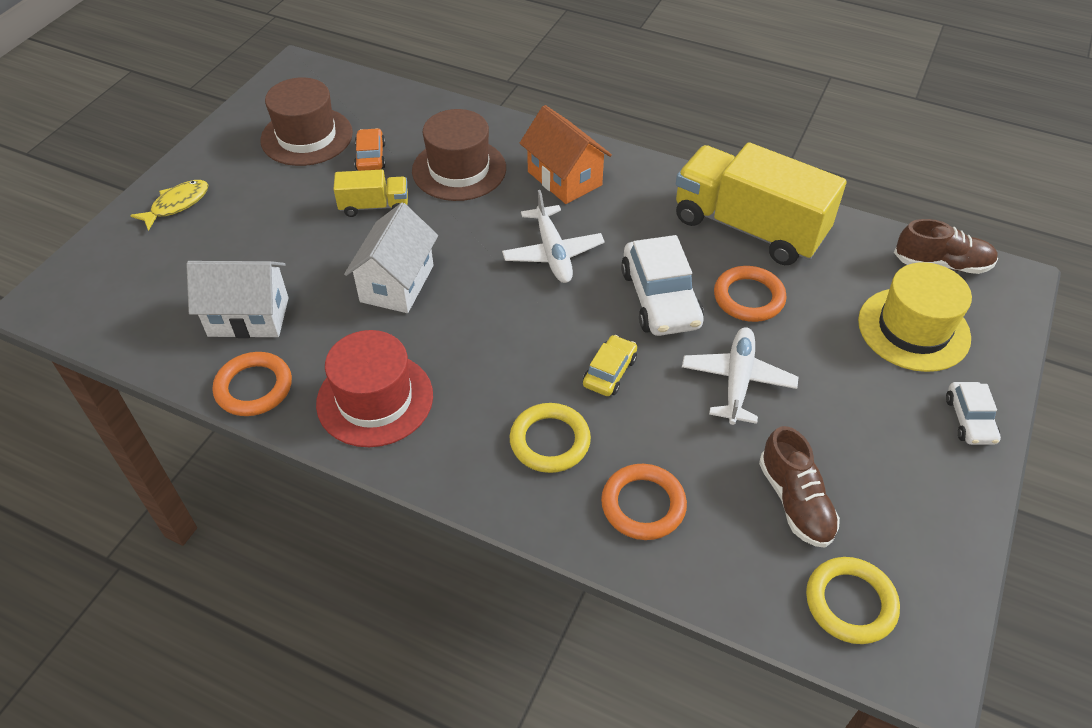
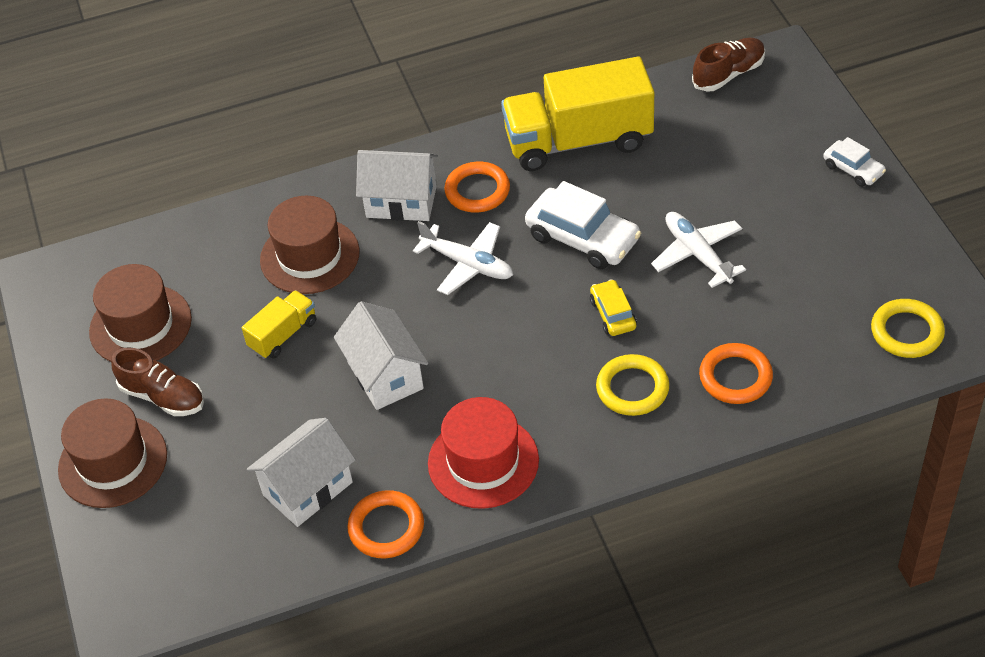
camera: 40 degrees left, 0 degrees up
yellow fish [130,180,208,231] -> brown hat [58,398,167,508]
orange car [354,128,386,171] -> none
orange house [520,105,612,204] -> white house [356,150,438,221]
orange ring [714,266,787,322] -> orange ring moved to [444,162,510,213]
brown shoe [759,426,840,548] -> brown shoe moved to [111,347,204,416]
yellow hat [858,262,972,372] -> none

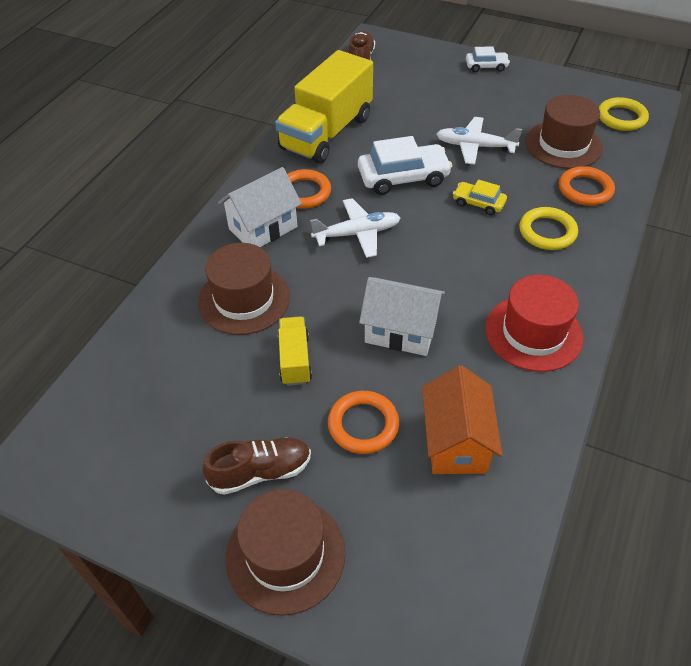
camera: 50 degrees left, 0 degrees up
brown hat [89,264,192,362] -> brown hat moved to [525,95,603,169]
white house [247,418,356,527] -> orange house [422,365,502,474]
orange ring [347,490,424,558] -> orange ring moved to [328,391,399,454]

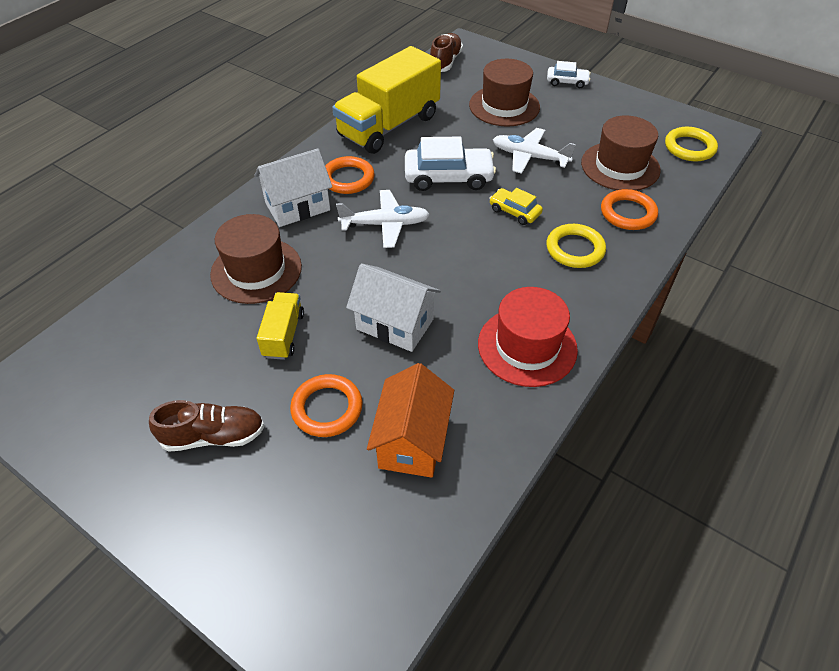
camera: 10 degrees right, 0 degrees up
brown hat [225,489,346,616] -> brown hat moved to [469,59,540,126]

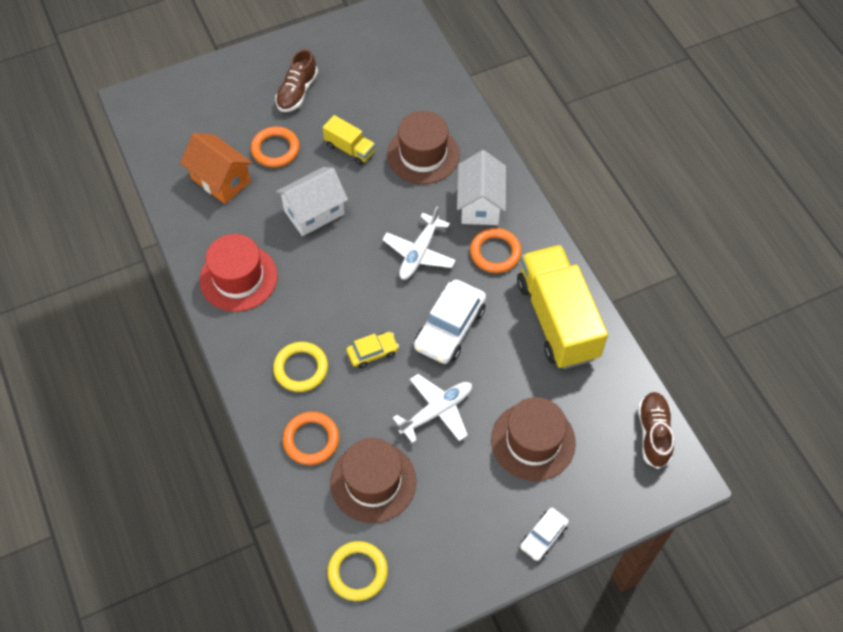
camera: 120 degrees right, 10 degrees up
brown shoe [430,33,463,72] -> brown shoe turned 135 degrees counterclockwise [638,392,674,469]

